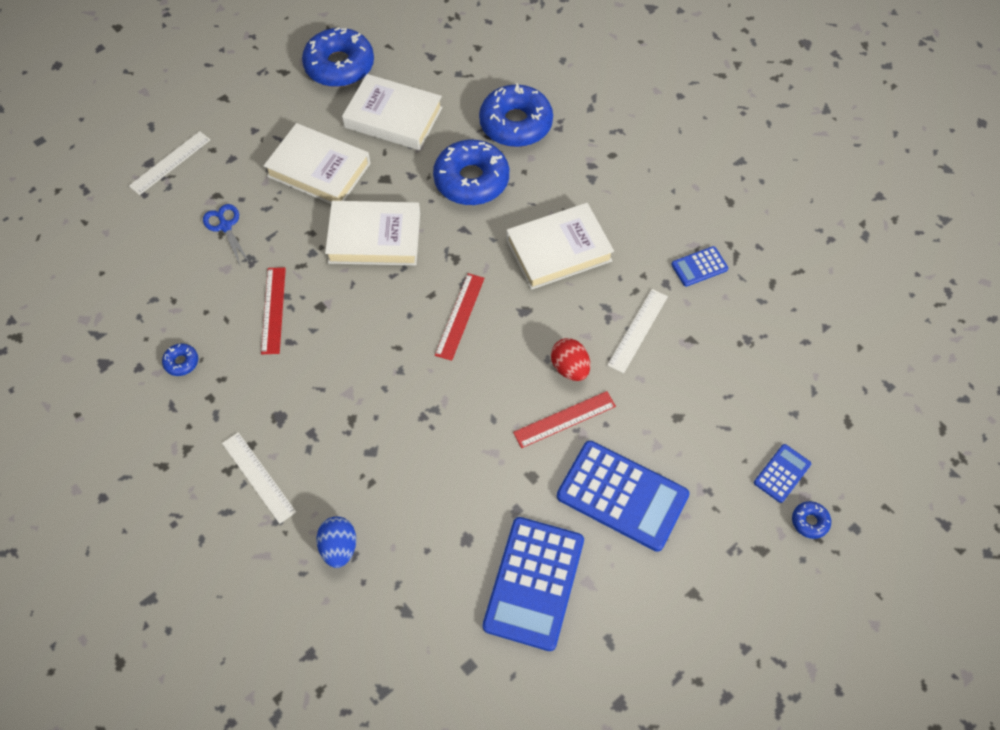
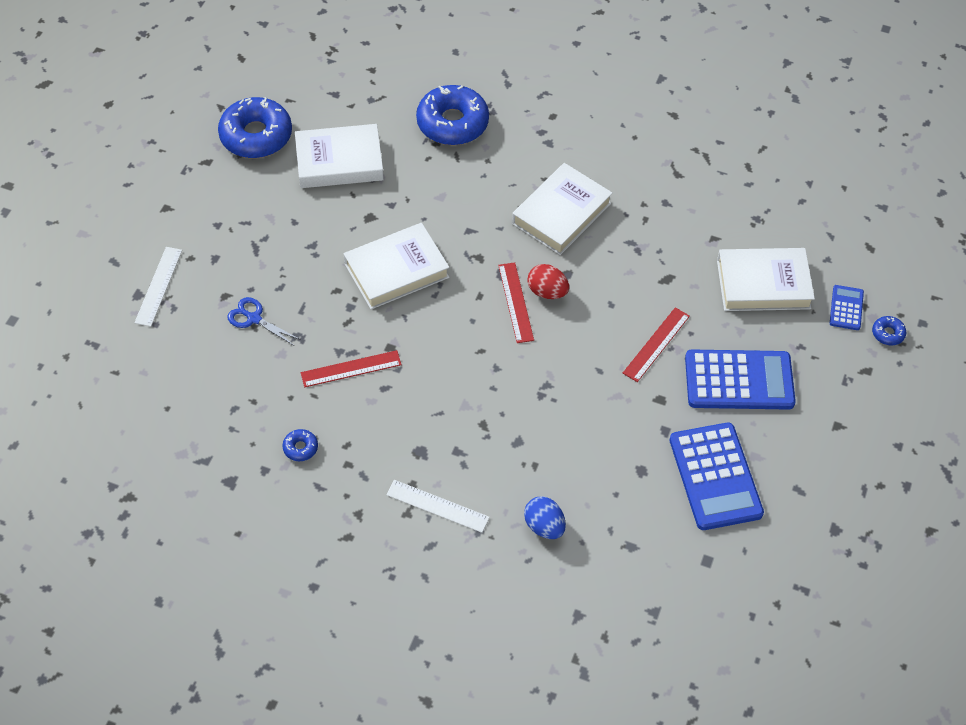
camera: 30 degrees left, 5 degrees down
red ruler [261,267,286,354] -> red ruler turned 75 degrees counterclockwise [301,350,402,387]
white book [264,123,370,204] -> white book moved to [717,248,815,311]
blue donut [433,140,509,205] -> none
red egg [551,338,590,381] -> red egg moved to [527,264,569,299]
white ruler [607,289,668,373] -> none
blue calculator [671,246,728,287] -> none

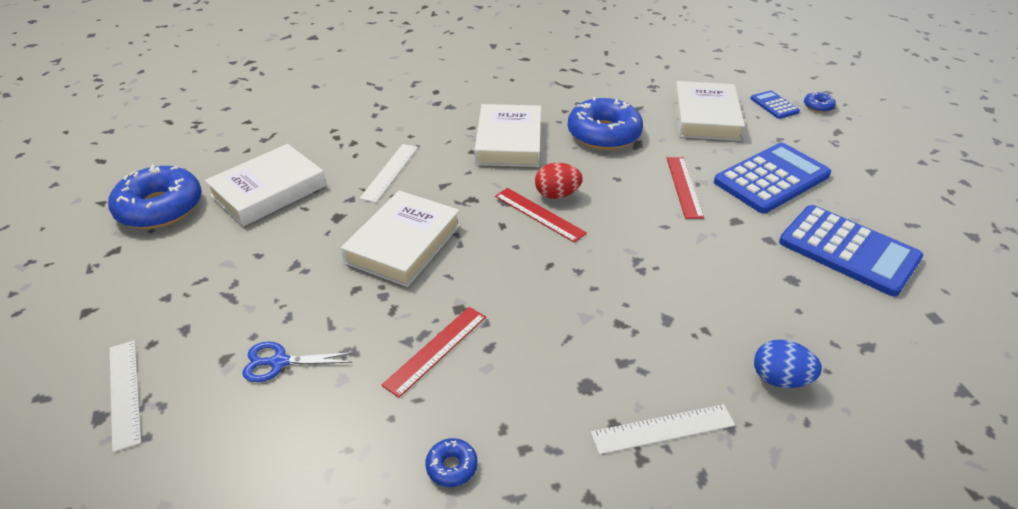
camera: 35 degrees left, 15 degrees down
blue donut [416,85,489,145] -> blue donut moved to [568,97,643,150]
white book [717,248,815,311] -> white book turned 45 degrees counterclockwise [674,81,745,141]
none -> white ruler [359,144,418,203]

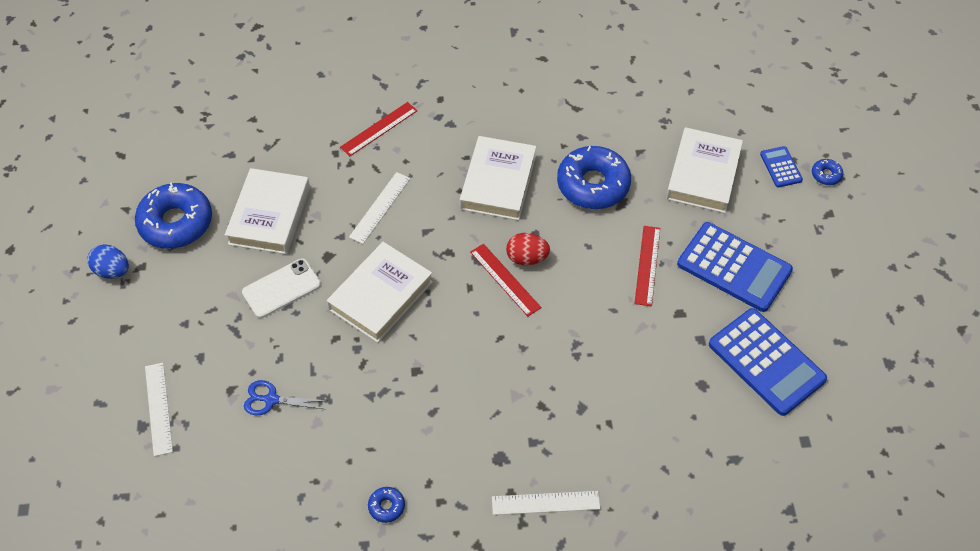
camera: 10 degrees right, 15 degrees up
white book [205,144,326,226] -> white book turned 45 degrees counterclockwise [225,168,310,254]
red ruler [382,307,486,398] -> red ruler moved to [340,102,418,156]
blue calculator [714,143,831,213] -> blue calculator turned 60 degrees clockwise [677,222,793,312]
blue egg [754,340,822,388] -> blue egg moved to [87,244,129,279]
none -> white phone [242,259,321,318]

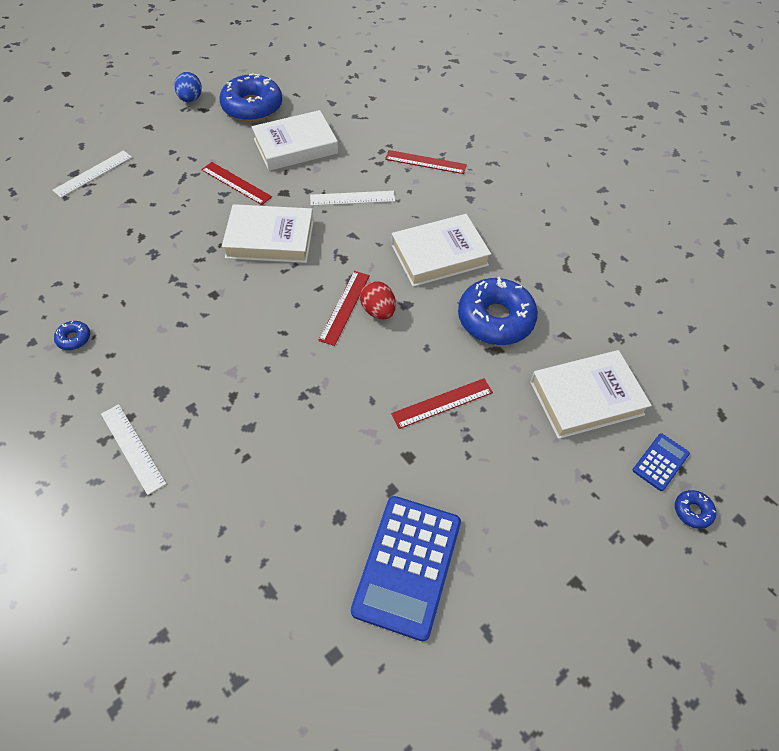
camera: 55 degrees right, 0 degrees up
white phone [242,259,321,318] -> red ruler [201,162,272,205]
blue scissors [244,380,328,415] -> none
blue calculator [677,222,793,312] -> none

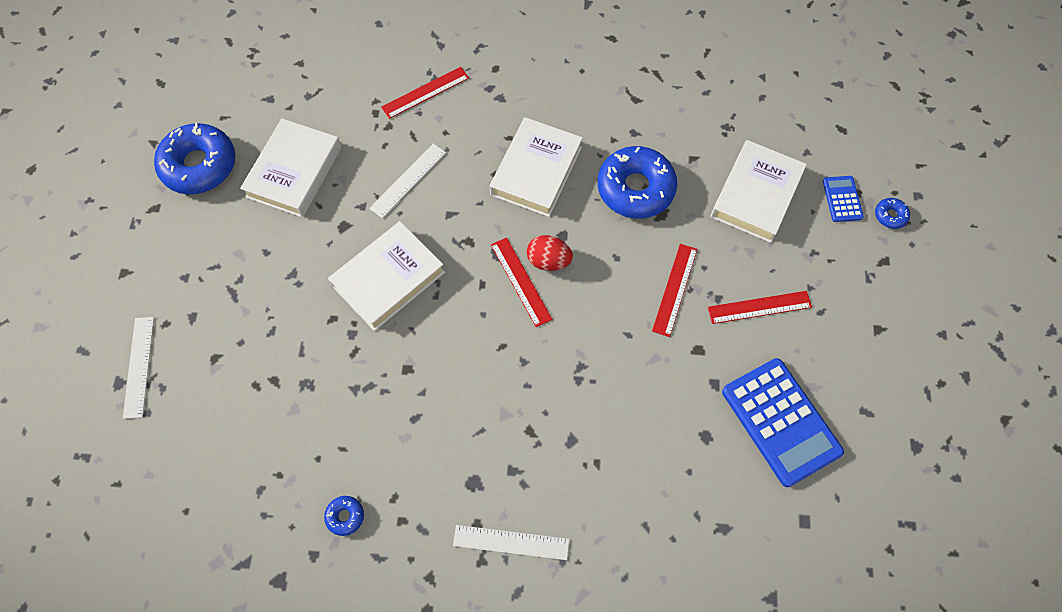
camera: 45 degrees left, 10 degrees up
blue egg [174,72,202,103] -> none
red ruler [201,162,272,205] -> red ruler moved to [708,291,812,324]

